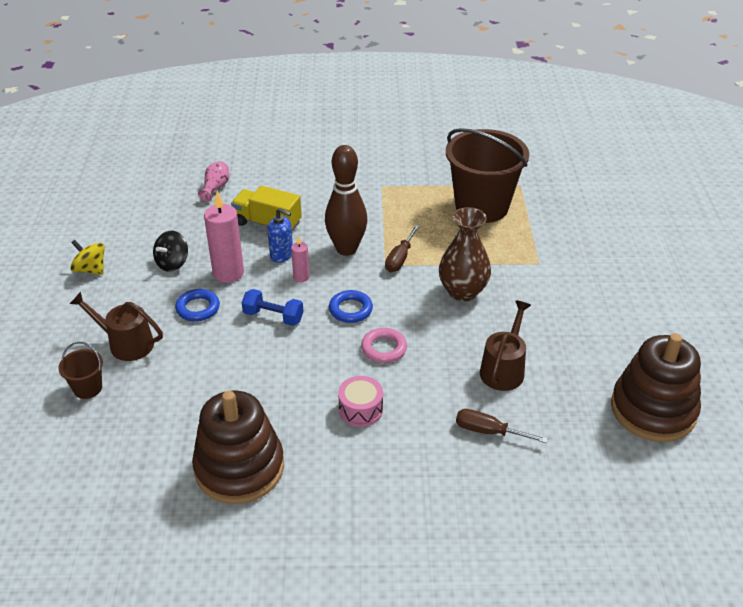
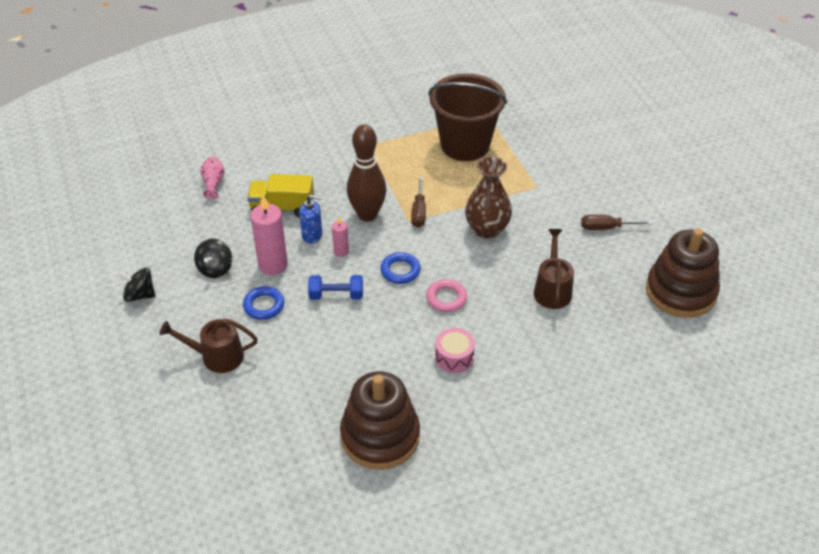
camera: 20 degrees left, 5 degrees up
brown bucket [58,342,103,399] -> none
yellow spinning top [70,240,105,275] -> black spinning top [118,267,156,302]
brown screwdriver [456,409,548,443] -> brown screwdriver moved to [581,215,653,230]

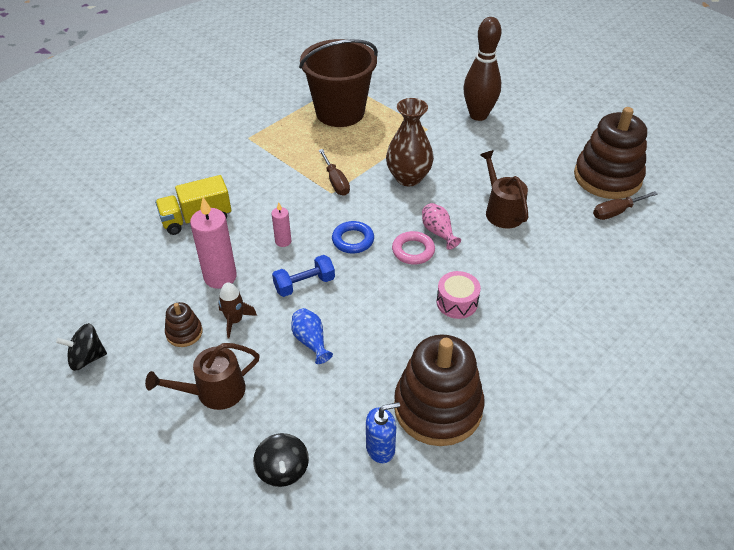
camera: 25 degrees left, 0 degrees up
black spinning top [194,239,232,278] -> black spinning top moved to [253,433,309,487]
pink vase [200,157,224,199] -> pink vase moved to [422,203,461,250]
blue ring [243,286,284,320] -> brown rocket [219,282,257,339]
blue soap dispenser [299,194,322,244] -> blue soap dispenser moved to [366,402,400,463]
brown bowling pin [347,124,386,222] -> brown bowling pin moved to [463,17,501,121]
brown screwdriver [581,215,653,230] -> brown screwdriver moved to [593,191,658,220]
none -> brown stacking toy [165,302,203,347]
none -> blue vase [291,308,333,364]

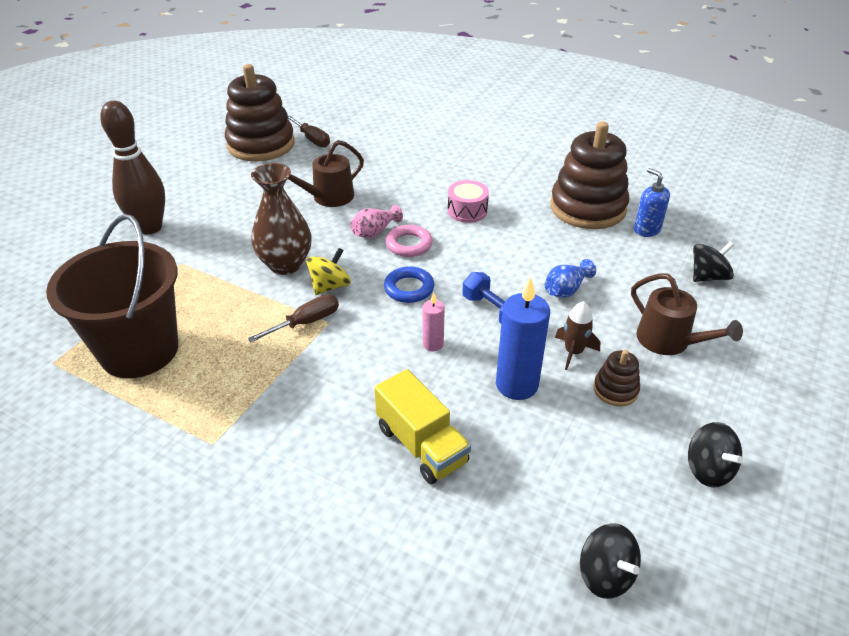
camera: 105 degrees left, 5 degrees down
pink candle [190,197,237,289] -> blue candle [496,277,550,400]
none -> yellow spinning top [306,248,351,295]
none -> black spinning top [580,523,641,599]

